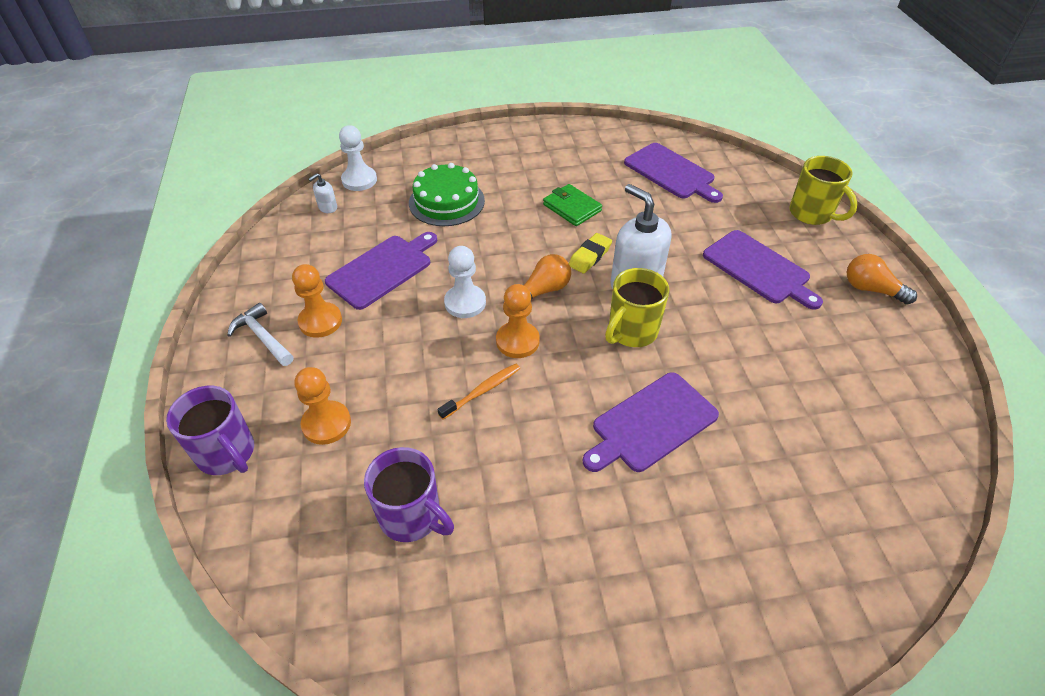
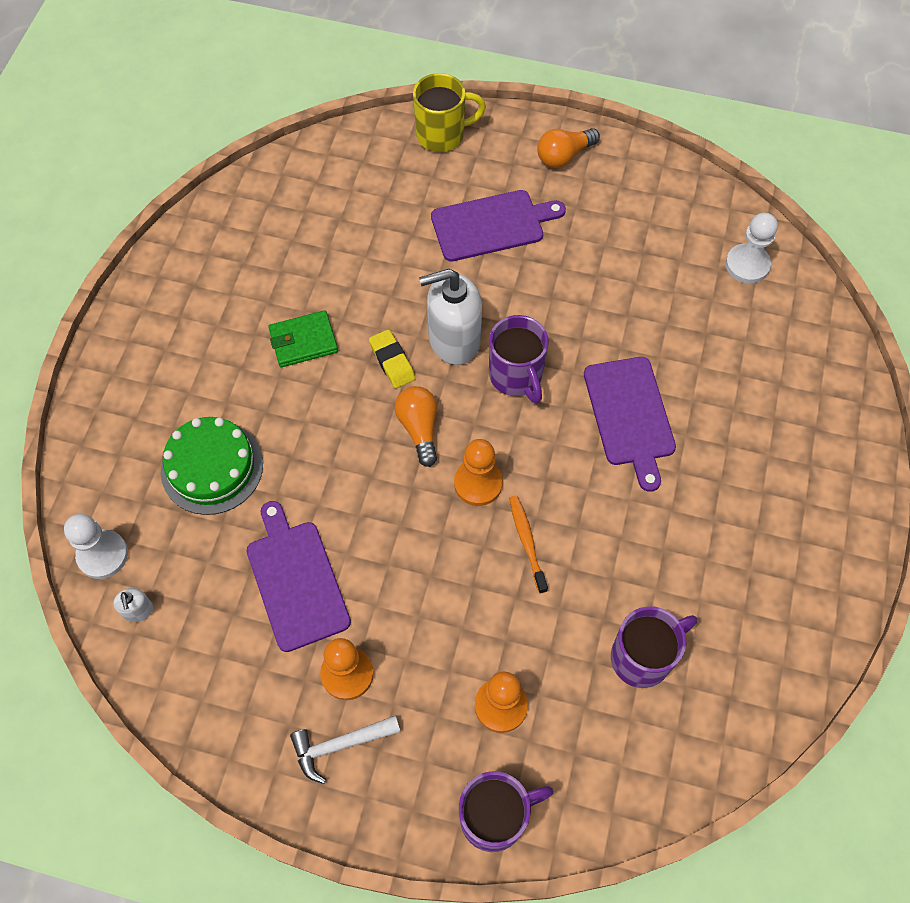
camera: 65 degrees left, 15 degrees up
white pawn [444,246,486,318] -> white pawn moved to [725,213,778,283]
yellow mug [605,268,669,347] -> purple mug [489,315,549,404]
purple cutting board [624,143,723,203] -> none

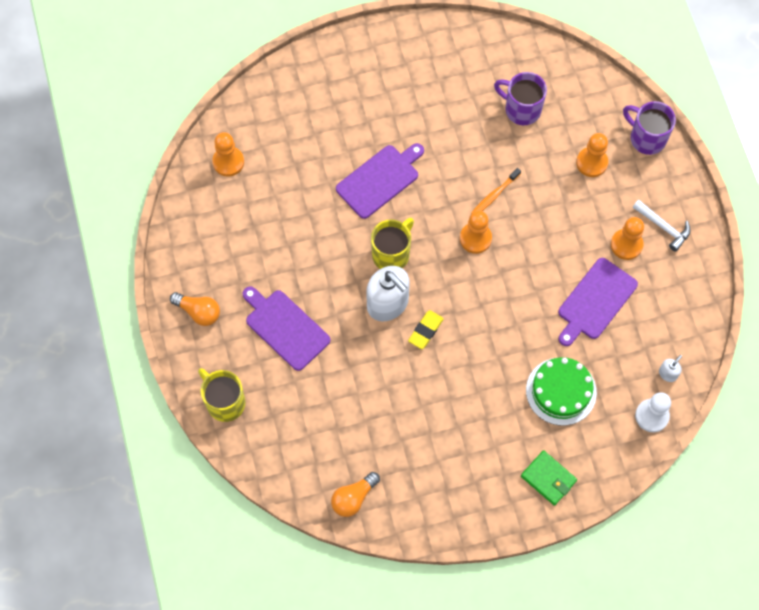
camera: 120 degrees left, 5 degrees up
green wallet [268,310,338,367] -> green wallet moved to [521,450,577,506]
orange light bulb [394,386,437,467] -> orange light bulb moved to [331,472,380,517]
purple mug [489,315,549,404] -> yellow mug [371,218,414,269]
white pawn [725,213,778,283] -> orange pawn [212,132,244,177]

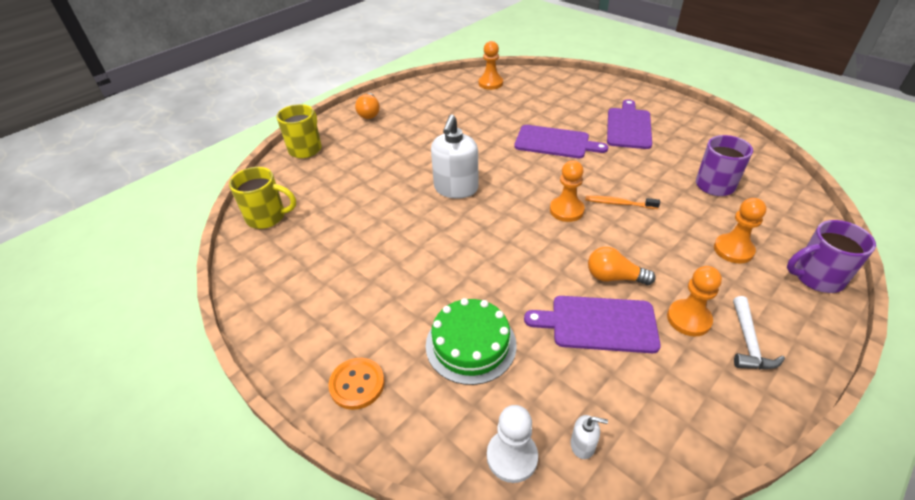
camera: 60 degrees right, 25 degrees down
purple cutting board [242,286,330,371] -> purple cutting board moved to [607,99,652,149]
orange light bulb [331,472,380,517] -> orange light bulb moved to [588,247,656,285]
yellow mug [371,218,414,269] -> yellow mug moved to [229,167,296,229]
yellow eraser [408,310,444,349] -> none
green wallet [521,450,577,506] -> orange button [328,358,385,410]
purple mug [623,101,676,155] -> purple mug turned 105 degrees counterclockwise [787,220,876,293]

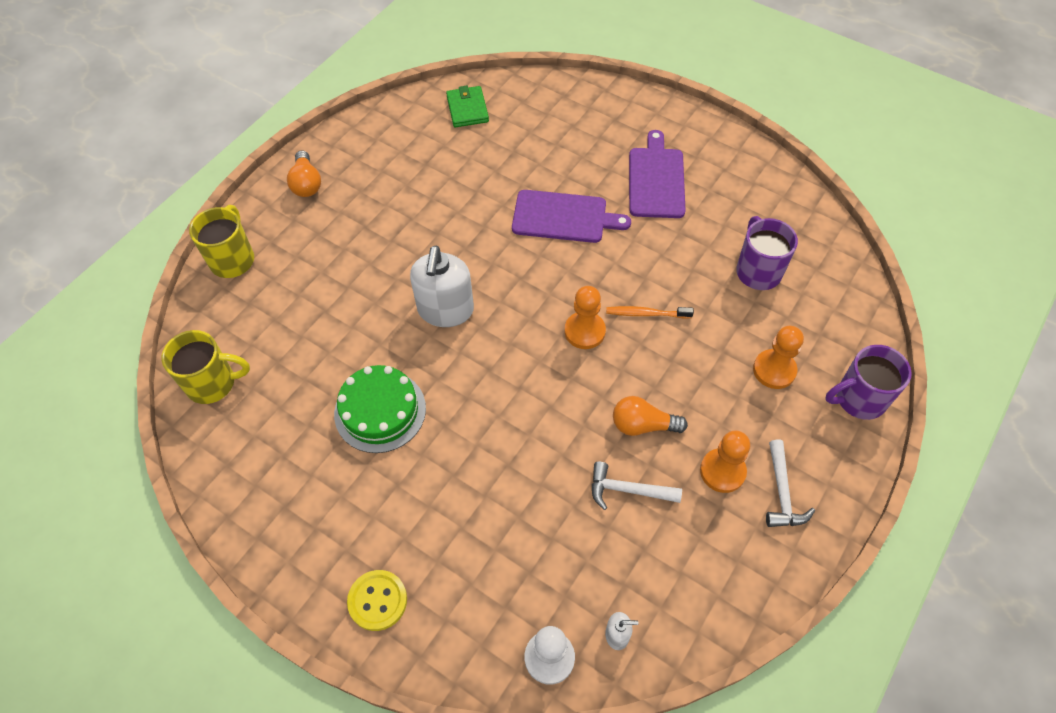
camera: 10 degrees left, 15 degrees up
orange button [328,358,385,410] -> yellow button [347,570,407,631]
green cake [426,298,517,385] -> green cake moved to [334,365,426,453]
orange pawn [479,41,503,90] -> green wallet [446,86,489,127]
purple cutting board [524,296,661,353] -> white hammer [592,462,682,510]

